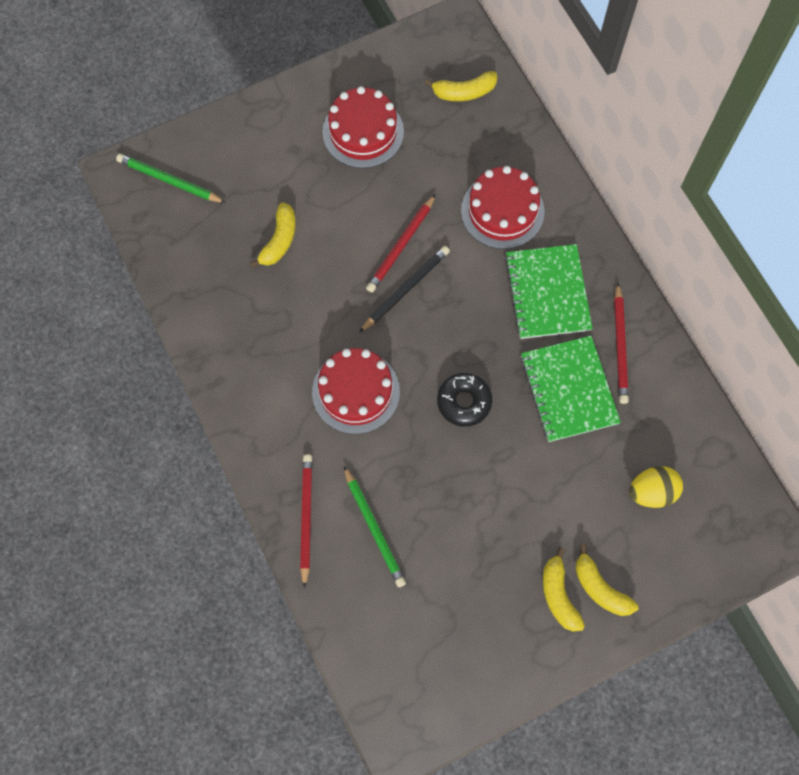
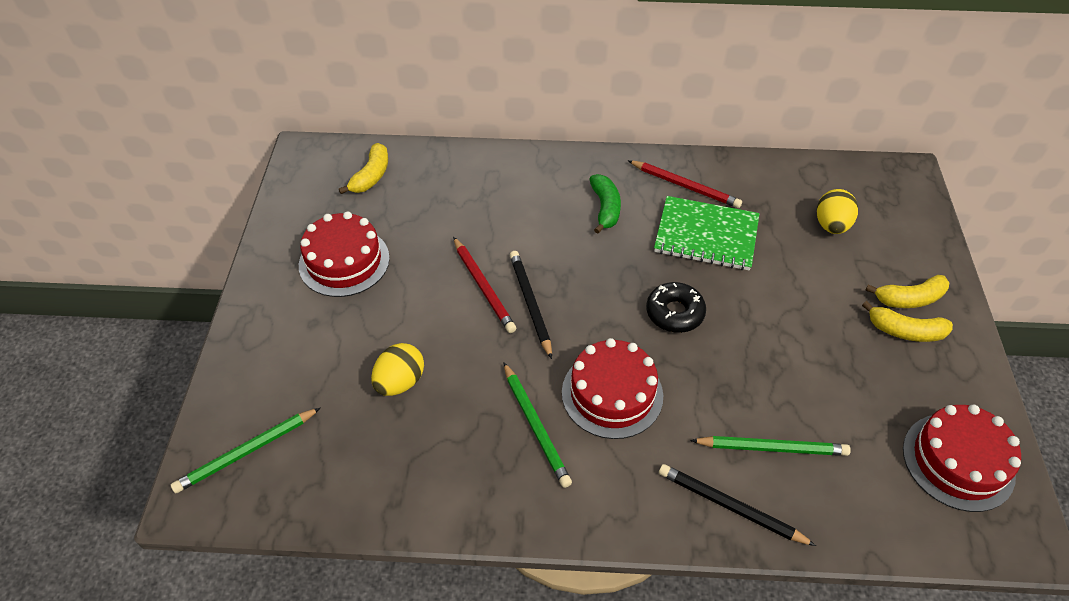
camera: 60 degrees left, 20 degrees down
yellow banana [250,202,296,268] -> yellow egg [371,343,424,396]
red pencil [300,454,313,588] -> black pencil [659,464,816,546]
red cake [461,166,544,249] -> red cake moved to [903,404,1021,512]
green notebook [505,244,593,339] -> green banana [590,174,621,234]
none -> green pencil [503,362,572,488]

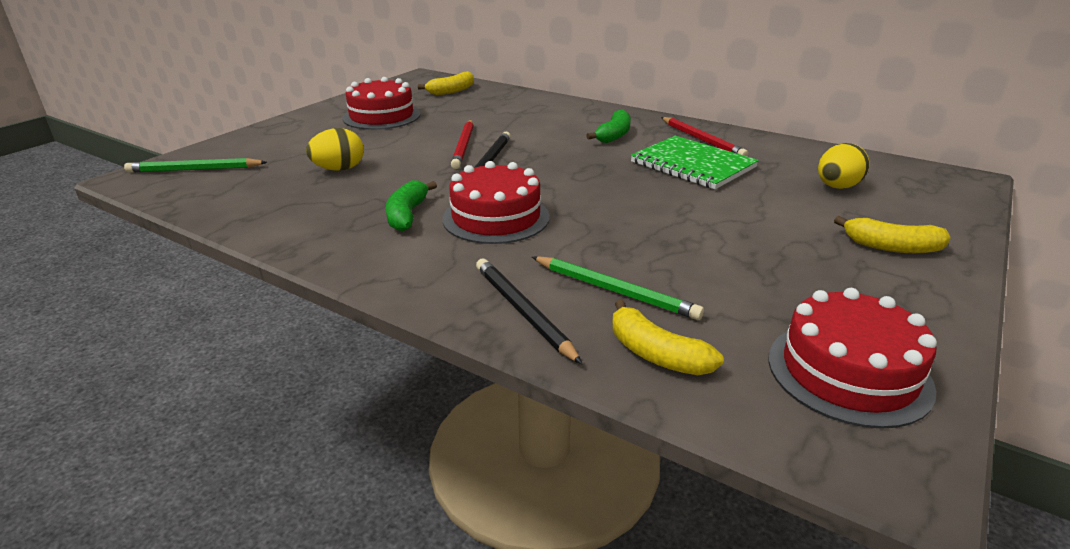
camera: 30 degrees right, 20 degrees down
green pencil [503,362,572,488] -> green banana [386,180,437,231]
black donut [646,282,706,333] -> none
yellow banana [862,301,953,342] -> yellow banana moved to [612,300,724,375]

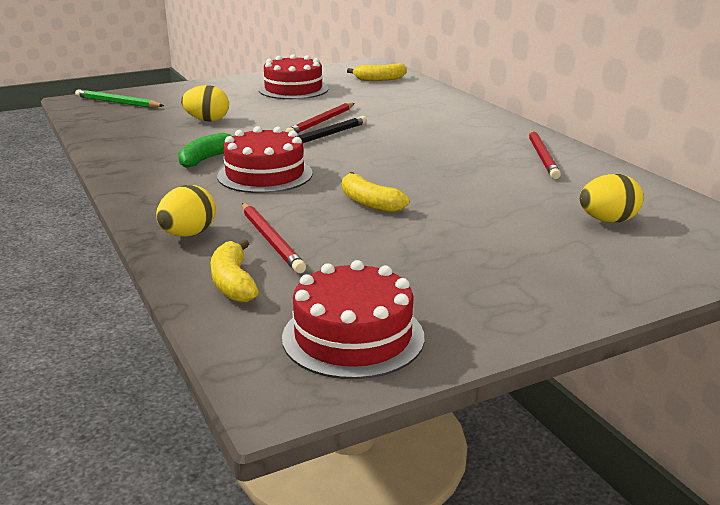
camera: 30 degrees right, 5 degrees down
black pencil [476,259,582,364] -> yellow egg [156,185,216,237]
green pencil [532,256,704,320] -> red pencil [242,203,306,273]
green banana [586,109,631,143] -> none
green notebook [631,136,759,189] -> none
yellow banana [834,216,951,253] -> yellow banana moved to [342,172,409,213]

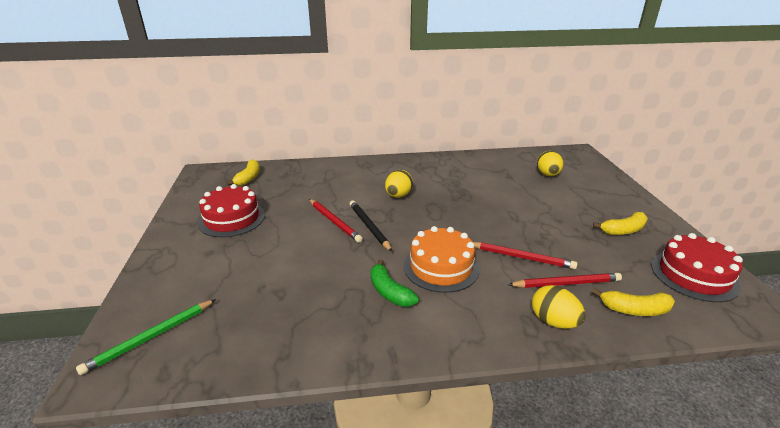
camera: 70 degrees left, 5 degrees up
yellow egg [181,85,229,121] -> yellow egg moved to [385,170,413,198]
red cake [217,126,313,193] -> orange cake [404,226,479,293]
yellow banana [342,172,409,213] -> yellow banana moved to [593,212,648,235]
red pencil [529,130,561,179] -> red pencil moved to [473,242,577,269]

